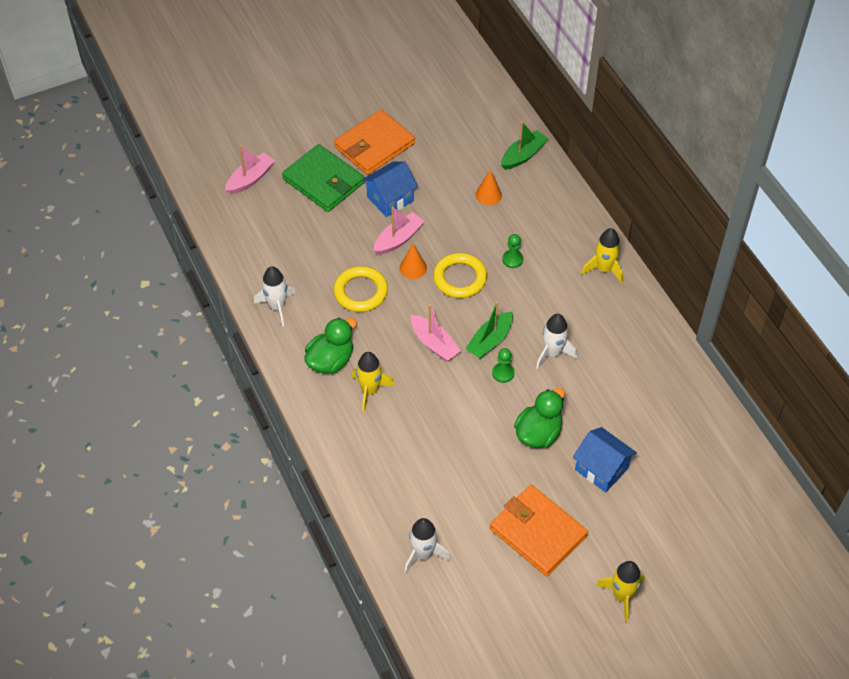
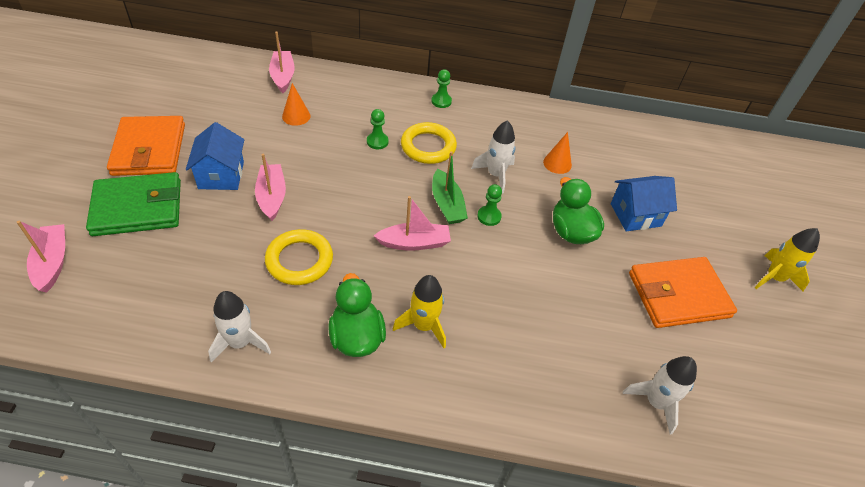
camera: 60 degrees left, 5 degrees down
orange cone [400,244,427,279] -> orange cone moved to [543,132,572,174]
yellow ring [433,253,487,298] -> yellow ring moved to [401,122,457,164]
green boat [501,121,548,170] -> pink boat [269,31,295,93]
yellow rocket [581,228,623,283] -> green pawn [431,69,452,108]

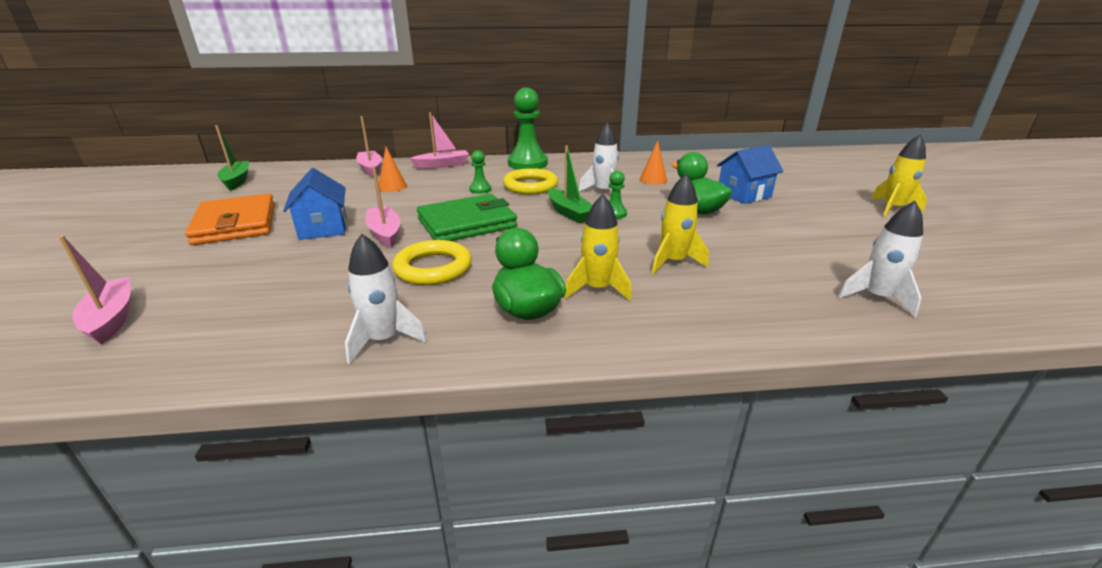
camera: 10 degrees left, 20 degrees down
green wallet [86,172,181,236] -> green wallet moved to [417,194,517,241]
pink boat [374,196,451,251] -> pink boat moved to [409,112,469,169]
green pawn [431,69,452,108] -> green pawn [508,88,548,170], size x2.09
orange wallet [629,257,737,328] -> none
none -> green boat [215,125,249,191]
none -> yellow rocket [652,174,709,274]

